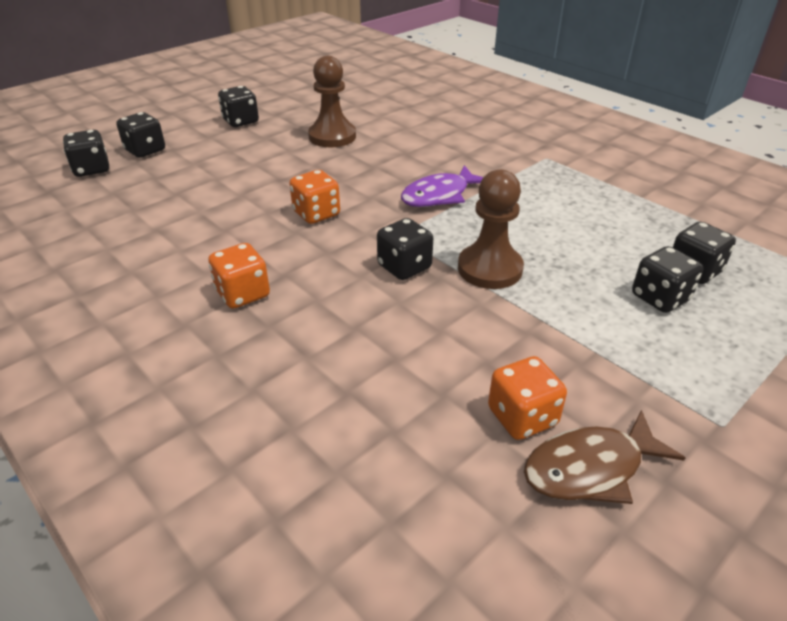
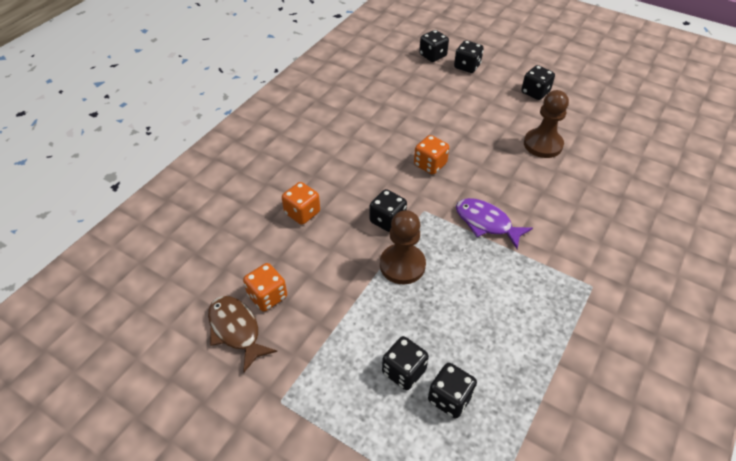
camera: 75 degrees right, 10 degrees up
orange dice [208,243,270,309] -> orange dice moved to [282,182,320,225]

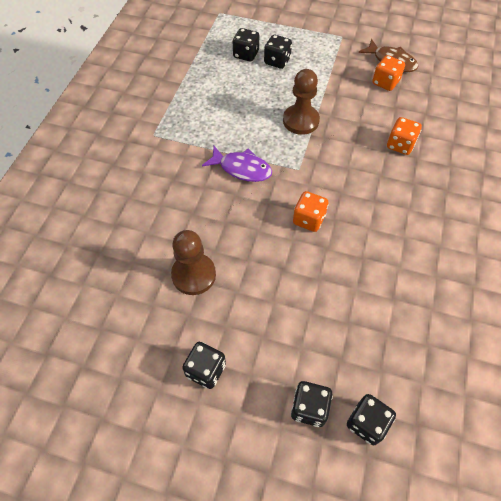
camera: 165 degrees right, 10 degrees up
black dice [370,189,407,232] -> none

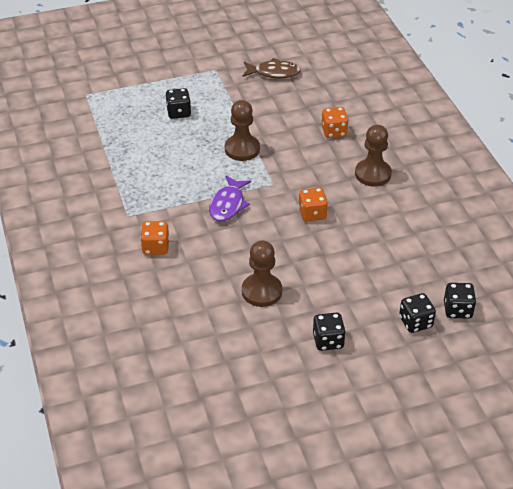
camera: 35 degrees left, 15 degrees down
purple fish [202,146,272,182] -> purple fish turned 120 degrees clockwise [209,176,251,221]
black dice [232,28,259,62] -> none
orange dice [372,55,405,91] -> orange dice moved to [140,221,169,255]
none -> brown pawn [355,125,392,186]

